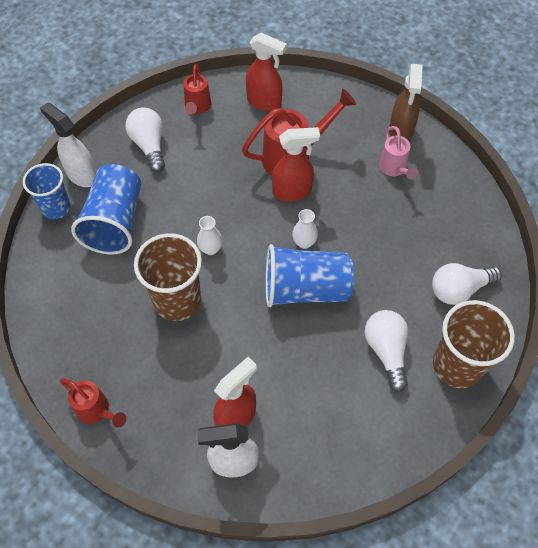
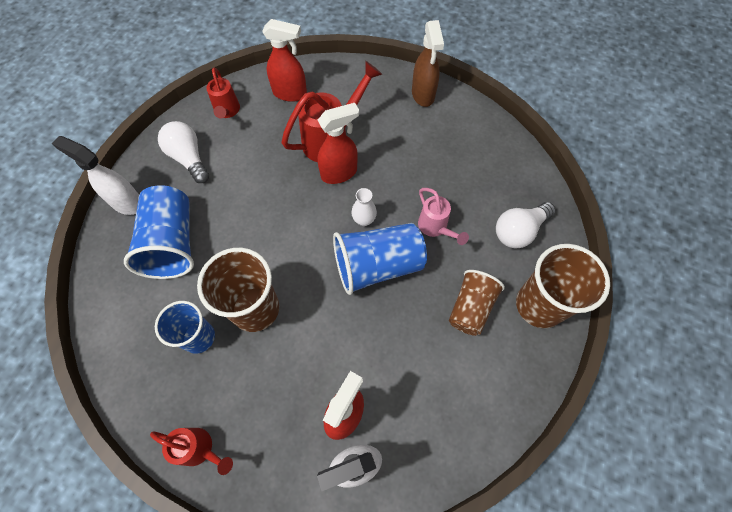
camera: 15 degrees left, 5 degrees up
blue cup [23,163,71,219] -> blue cup moved to [155,301,215,354]
white vase [197,216,223,255] -> none
white light bulb [364,310,408,392] -> brown cup [449,270,505,336]
pink watering can [379,126,419,180] -> pink watering can moved to [418,188,469,245]

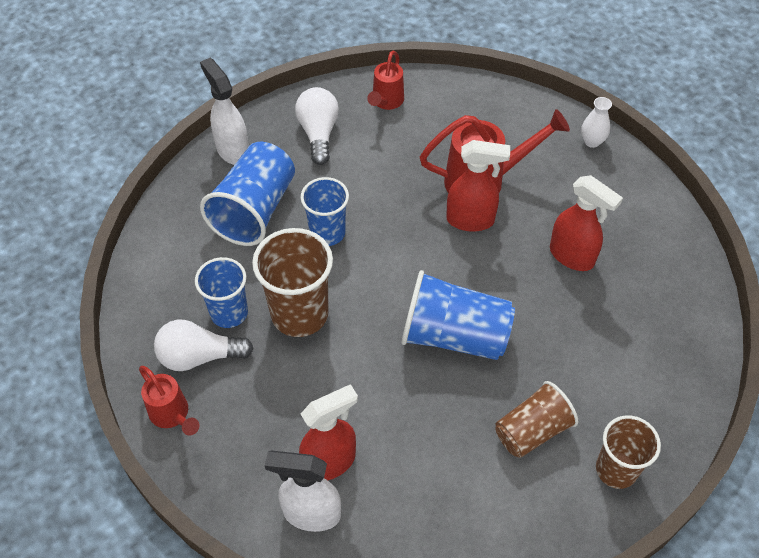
camera: 30 degrees right, 10 degrees down
red spray bottle [262,19,307,102] -> red spray bottle moved to [550,175,623,271]
white vase [351,188,377,226] -> white vase moved to [581,97,612,148]
brown spray bottle [412,20,444,107] -> none
pink watering can [418,188,469,245] -> none
white light bulb [496,202,556,248] -> white light bulb moved to [154,320,254,371]
brown cup [516,244,610,328] -> brown cup [596,415,661,489], size x0.66
none -> blue cup [300,177,349,246]

